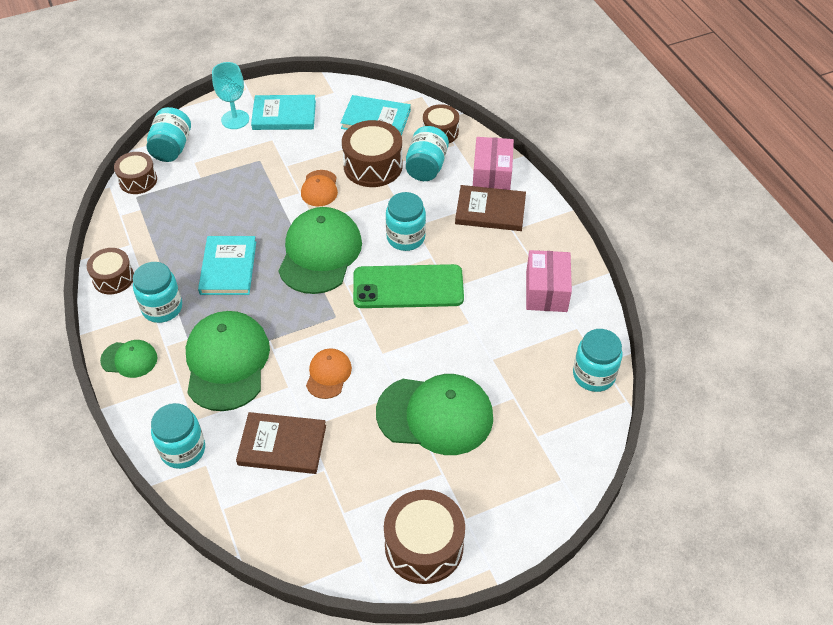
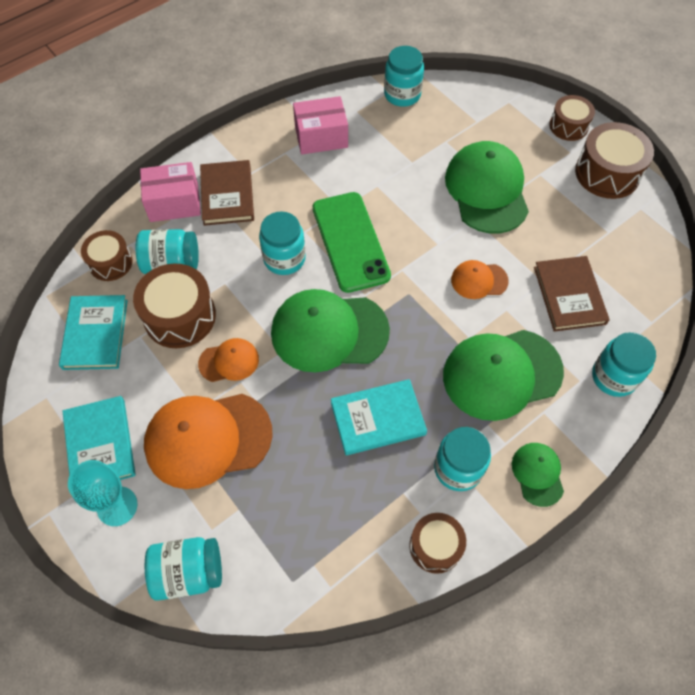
camera: 105 degrees left, 10 degrees up
brown drum [114,152,157,194] -> brown drum moved to [549,95,595,141]
none -> orange cap [144,394,273,489]

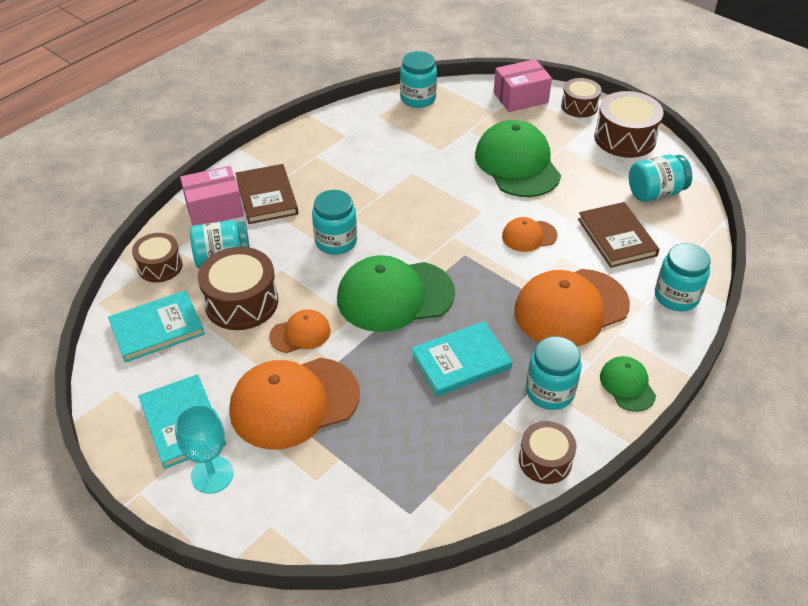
camera: 10 degrees left, 15 degrees down
turquoise book [59,295,128,370] -> turquoise book turned 75 degrees clockwise [108,290,205,363]
turquoise jar [145,537,222,601] -> turquoise jar moved to [629,155,692,202]
pink box [293,96,348,155] -> pink box moved to [493,59,552,112]
green phone [313,192,391,293] -> none
green cap [443,330,564,421] -> orange cap [514,269,630,347]

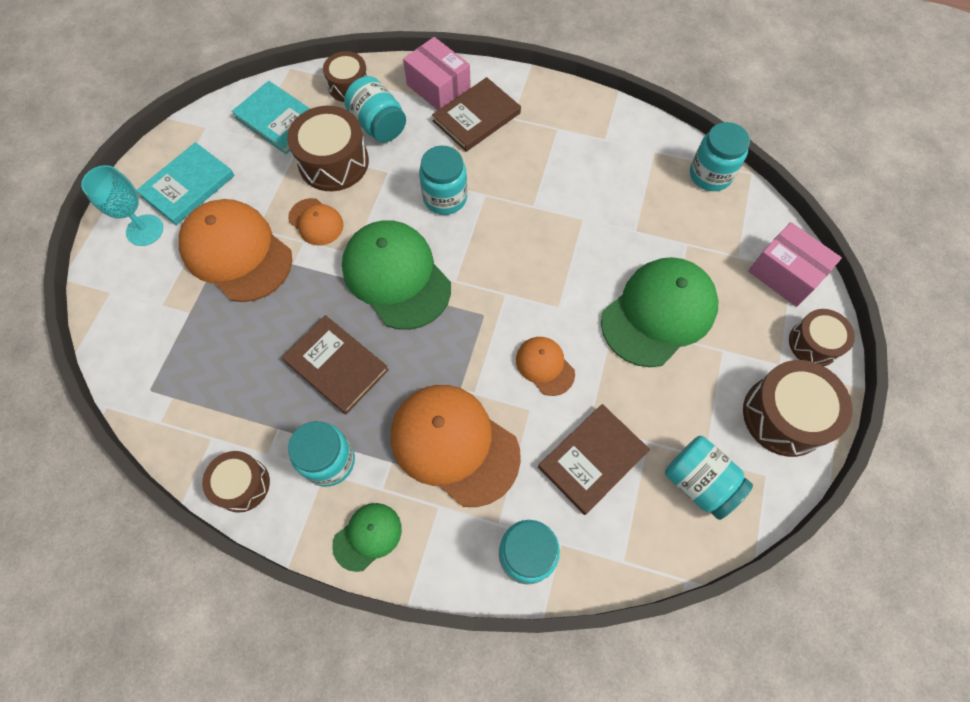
camera: 65 degrees right, 20 degrees up
turquoise book [411,321,513,396] -> brown book [282,315,389,414]

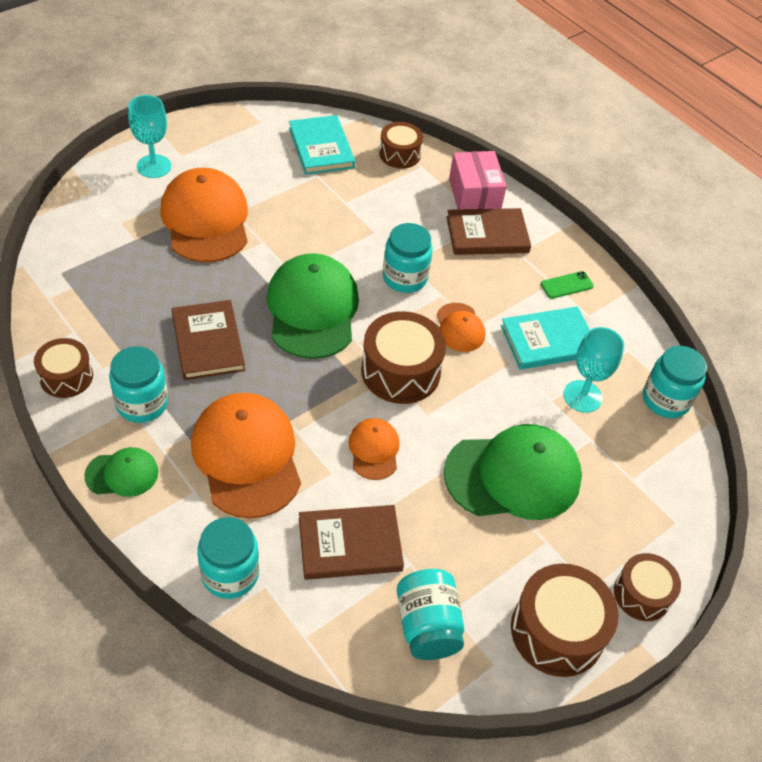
camera: 30 degrees right, 15 degrees down
turquoise book [136,142,235,225] -> turquoise book moved to [500,306,590,370]
brown drum [287,106,369,191] -> brown drum moved to [361,311,446,404]
orange cap [288,198,344,246] -> orange cap moved to [437,303,485,352]
turquoise jar [344,76,406,143] -> none
pink box [748,222,842,307] -> none
none -> green phone [540,271,594,299]
none -> turquoise goblet [563,327,624,413]

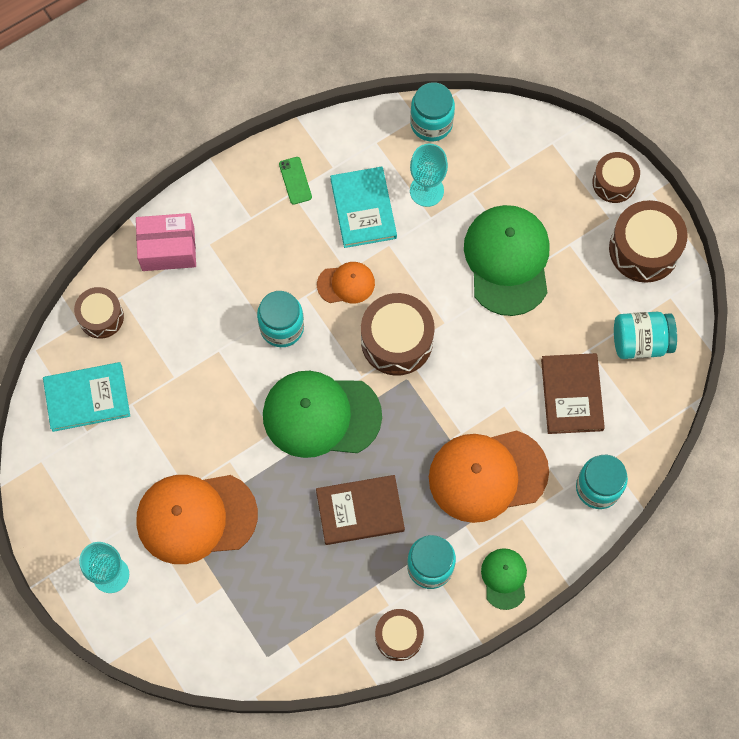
camera: 80 degrees left, 20 degrees up
orange cap [348,418,400,480] -> none
brown book [446,208,531,255] -> none

